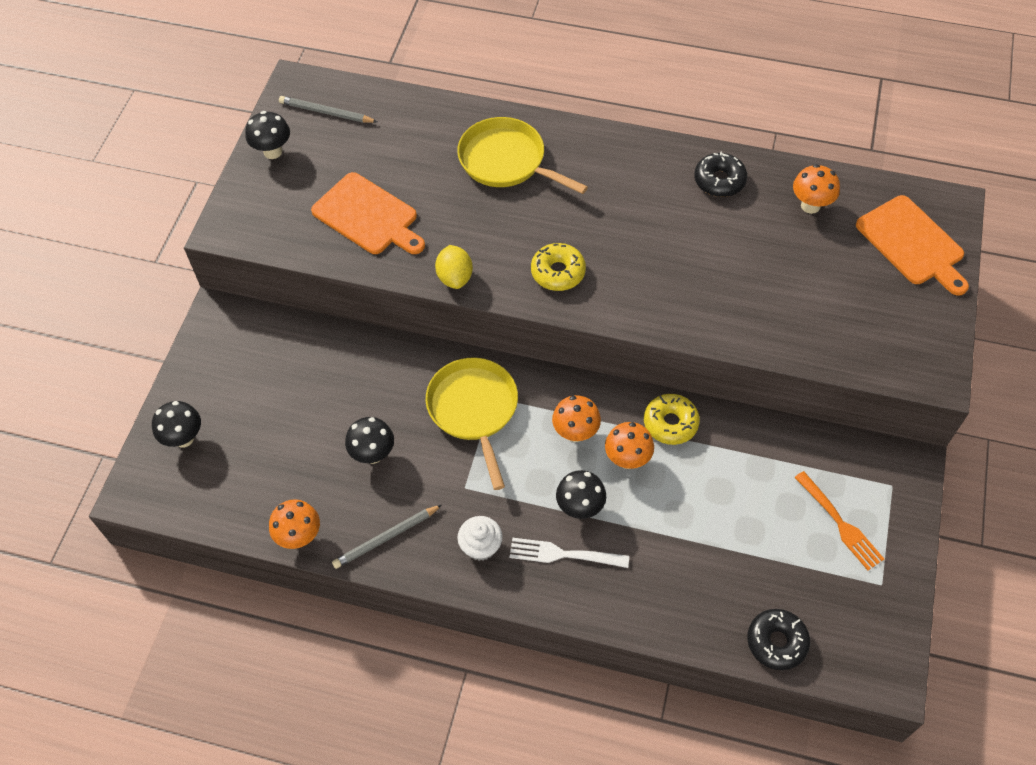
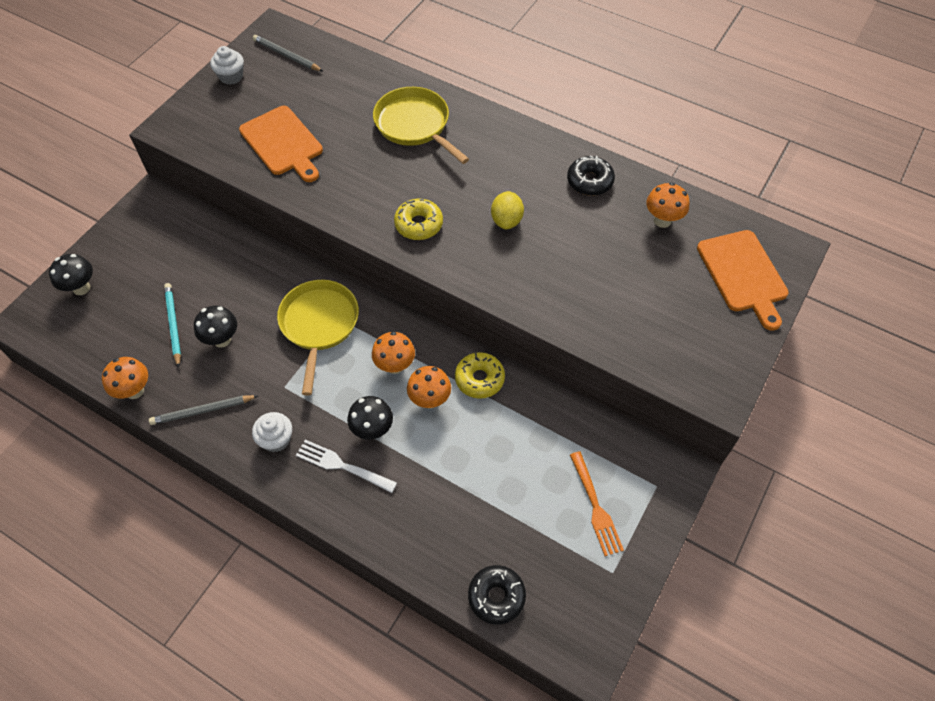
camera: 15 degrees right, 0 degrees up
black mushroom [245,111,290,159] -> white cupcake [210,46,244,85]
yellow lemon [435,245,473,289] -> yellow lemon moved to [491,191,524,229]
none -> turquoise pencil [164,283,181,368]

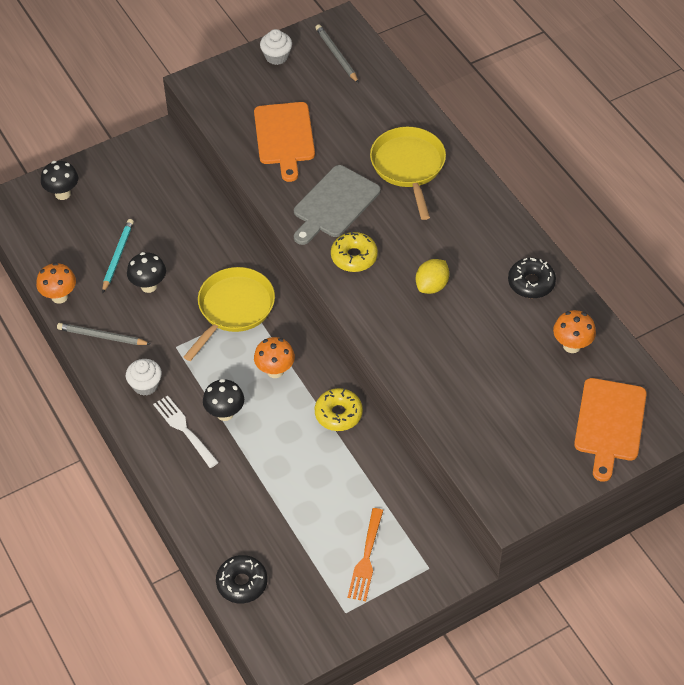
camera: 30 degrees right, 5 degrees down
orange mushroom [407,366,451,408] -> none
none -> grey cutting board [294,165,380,245]

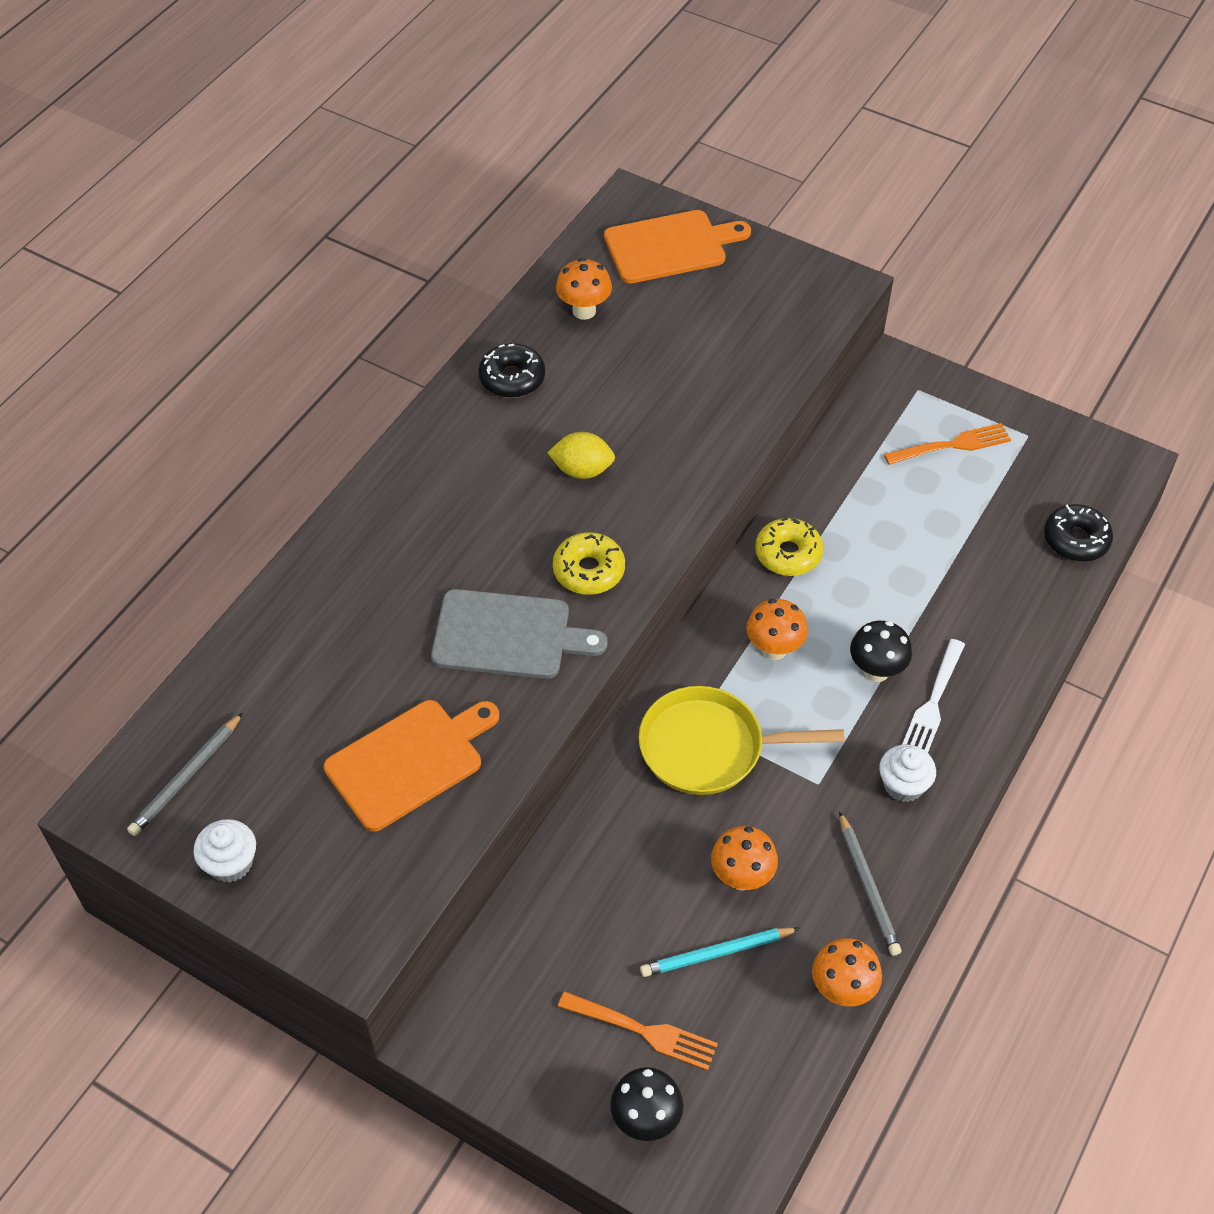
camera: 120 degrees left, 0 degrees up
black mushroom [127,252,166,293] -> orange mushroom [711,826,778,891]
yellow pan [370,127,446,220] -> none
none -> orange fork [558,991,718,1071]

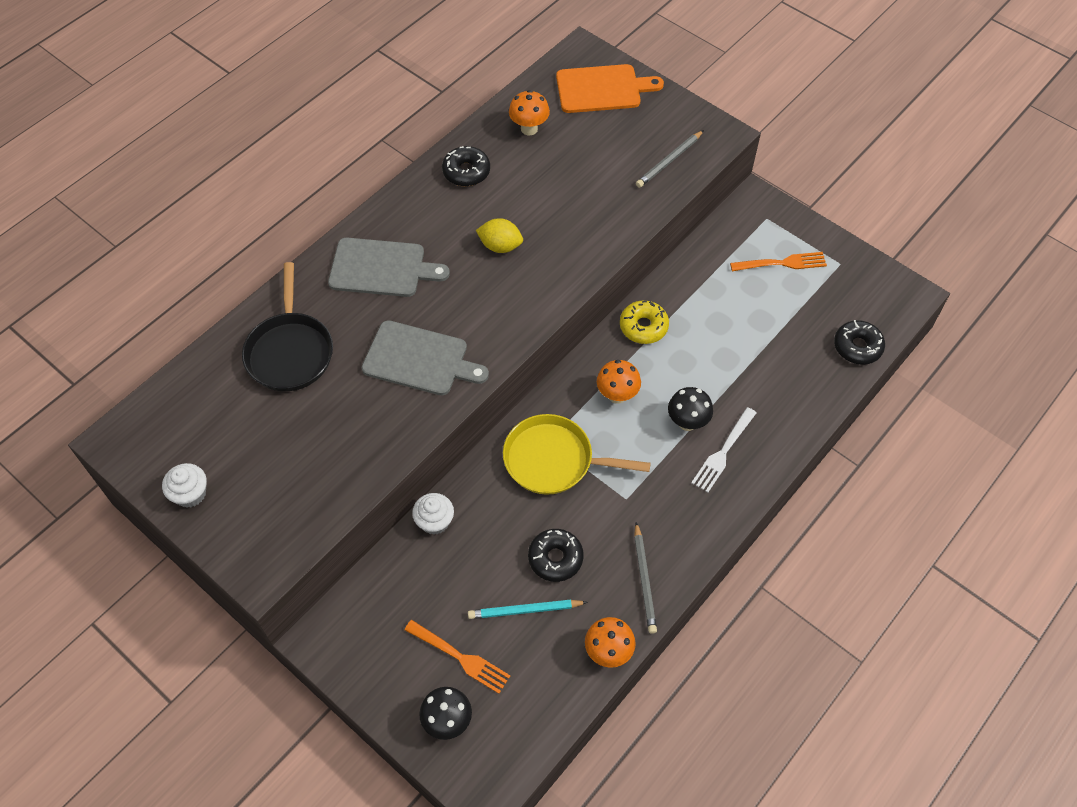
camera: 10 degrees right, 5 degrees up
grey pencil [127,713,243,836] -> grey pencil moved to [636,130,704,188]
orange cutting board [324,700,499,832] -> none
yellow donut [553,532,625,595] -> none
orange mushroom [711,826,778,891] -> black donut [528,529,584,582]
white cupcake [879,744,936,802] -> white cupcake moved to [412,493,454,535]
none -> black pan [242,262,333,391]
none -> grey cutting board [328,238,450,297]

